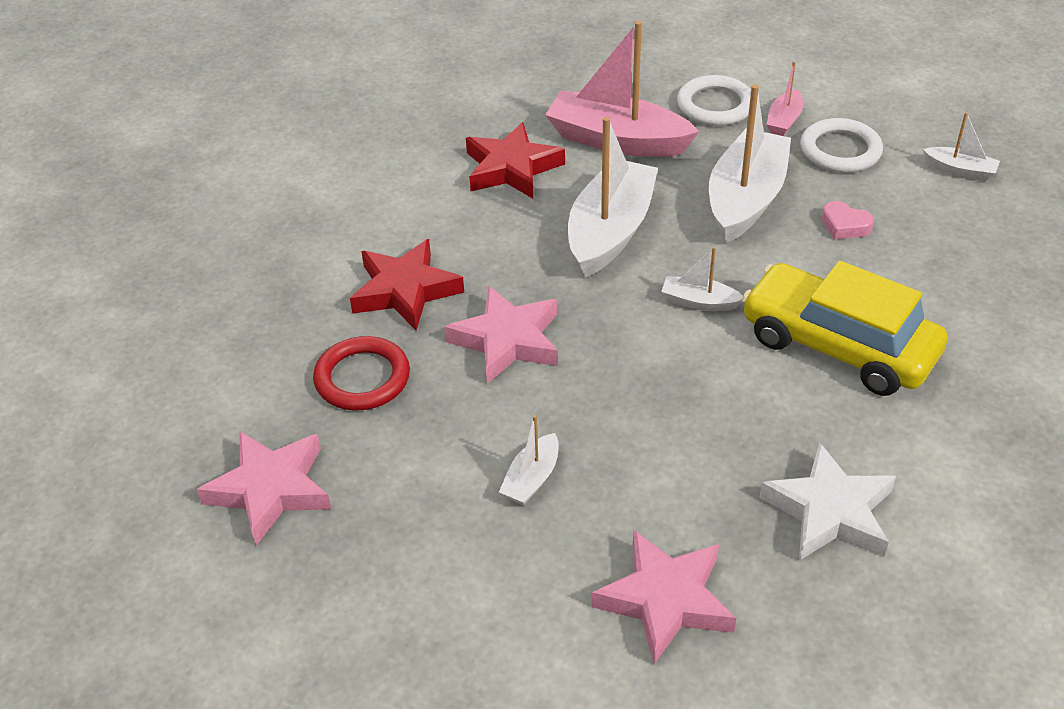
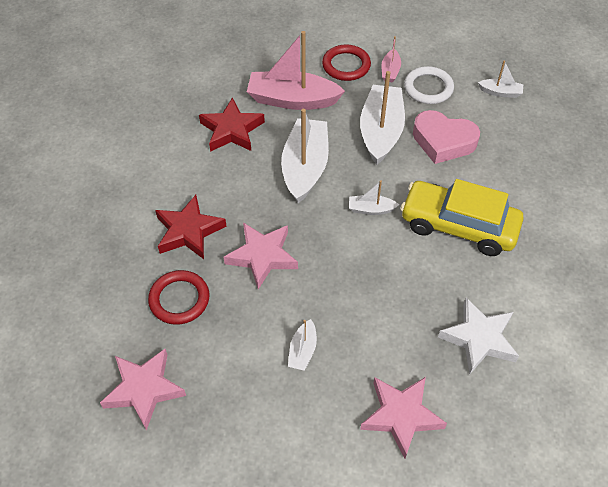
camera: 15 degrees left, 10 degrees up
white ring [677,75,751,126] -> red ring [322,44,371,81]
pink heart [822,201,874,239] -> pink heart [413,110,480,164], size x2.09

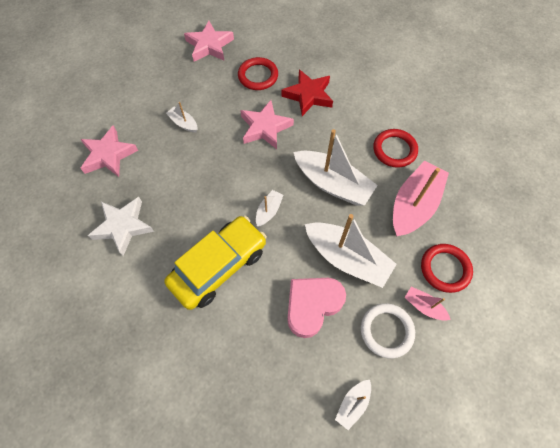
camera: 115 degrees right, 10 degrees up
red star [199,98,265,152] -> red ring [373,129,418,168]

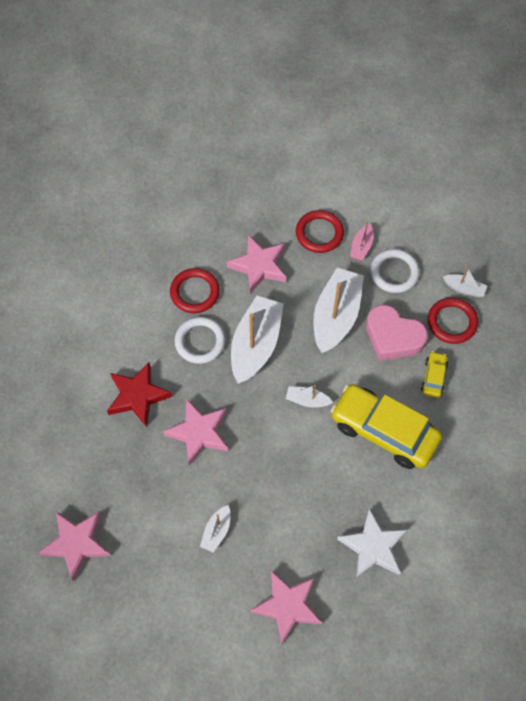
camera: 105 degrees left, 0 degrees up
red ring [238,57,278,90] -> red ring moved to [428,298,478,344]
pink boat [393,161,449,236] -> pink star [227,235,286,294]
none -> white ring [174,317,226,364]
none -> yellow car [421,351,448,398]

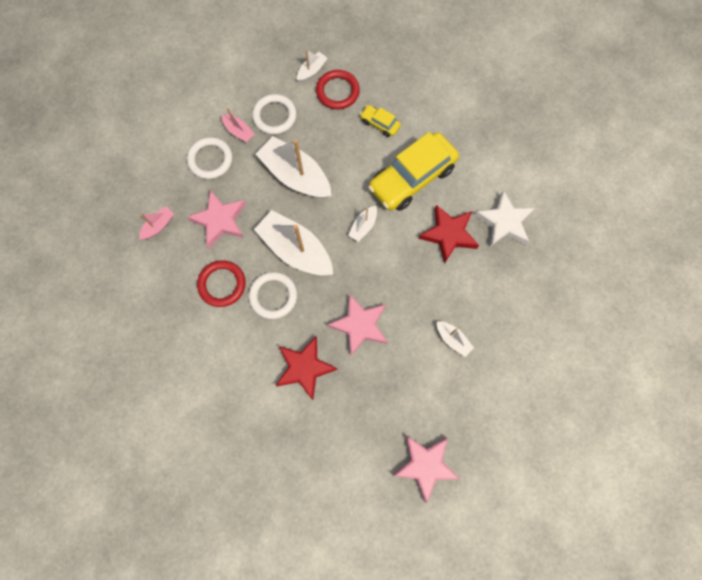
camera: 70 degrees left, 10 degrees up
pink star [250,570,323,644] -> none
red ring [296,210,344,253] -> white ring [187,137,232,179]
pink heart [366,305,428,361] -> none
none -> pink boat [139,206,174,239]
none -> red star [418,205,479,264]

